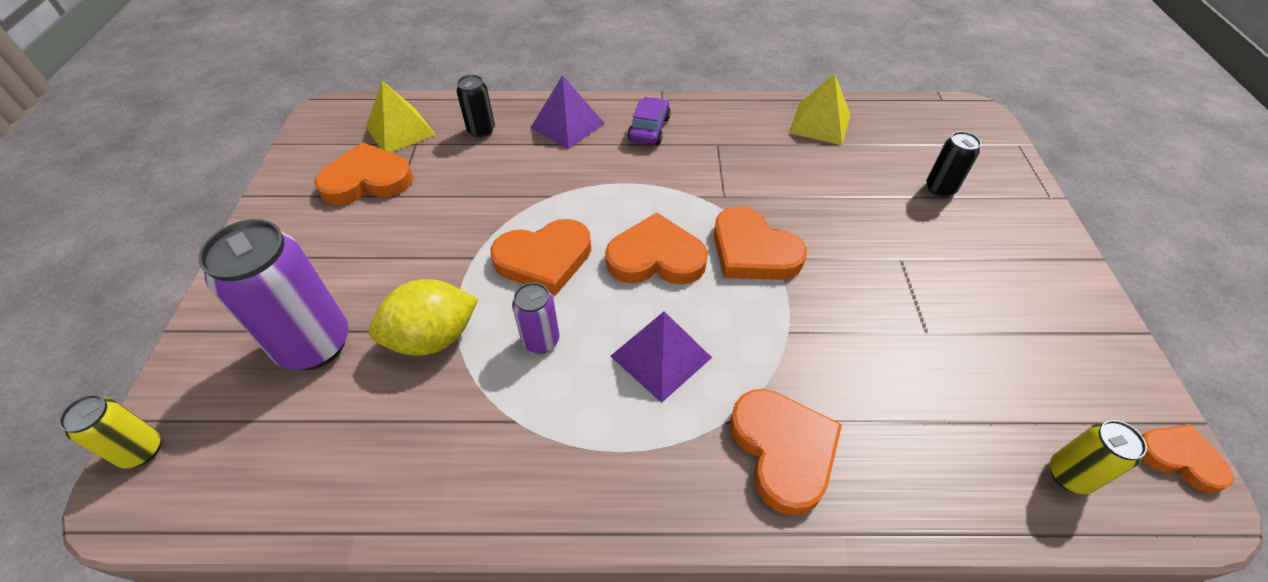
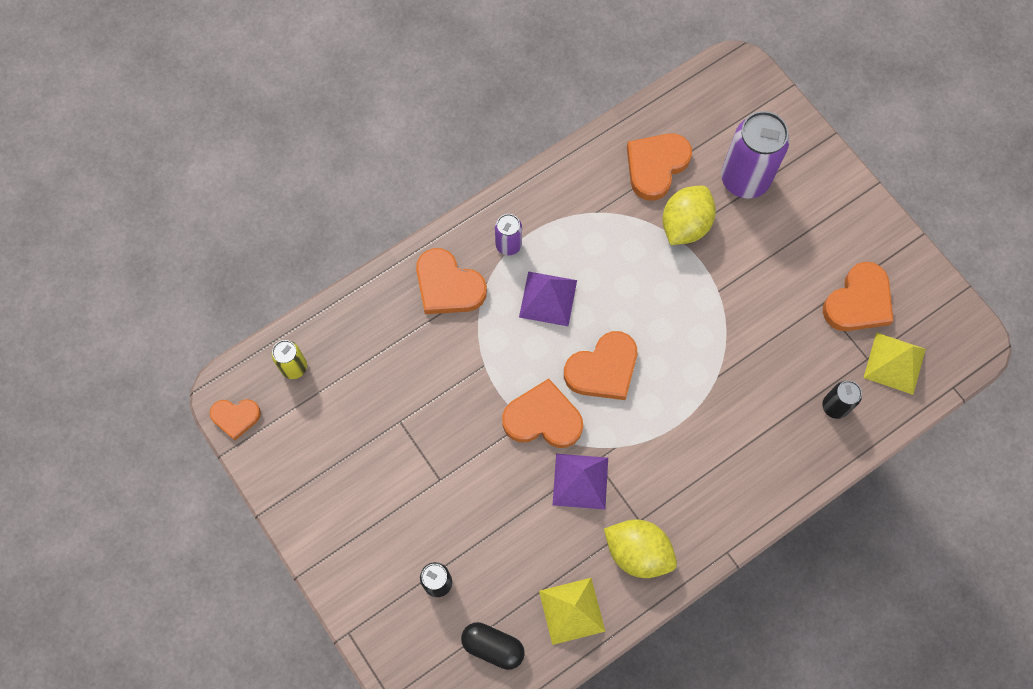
camera: 145 degrees right, 20 degrees up
yellow can [59,395,160,468] -> none
orange heart [491,219,591,295] -> orange heart moved to [627,133,692,201]
purple can [512,282,560,354] -> purple can moved to [495,214,522,255]
purple pyramid [531,75,605,149] -> purple pyramid moved to [553,454,608,509]
purple car [628,97,671,145] -> none
none -> black capsule [461,622,525,670]
none -> yellow lemon [604,519,677,578]

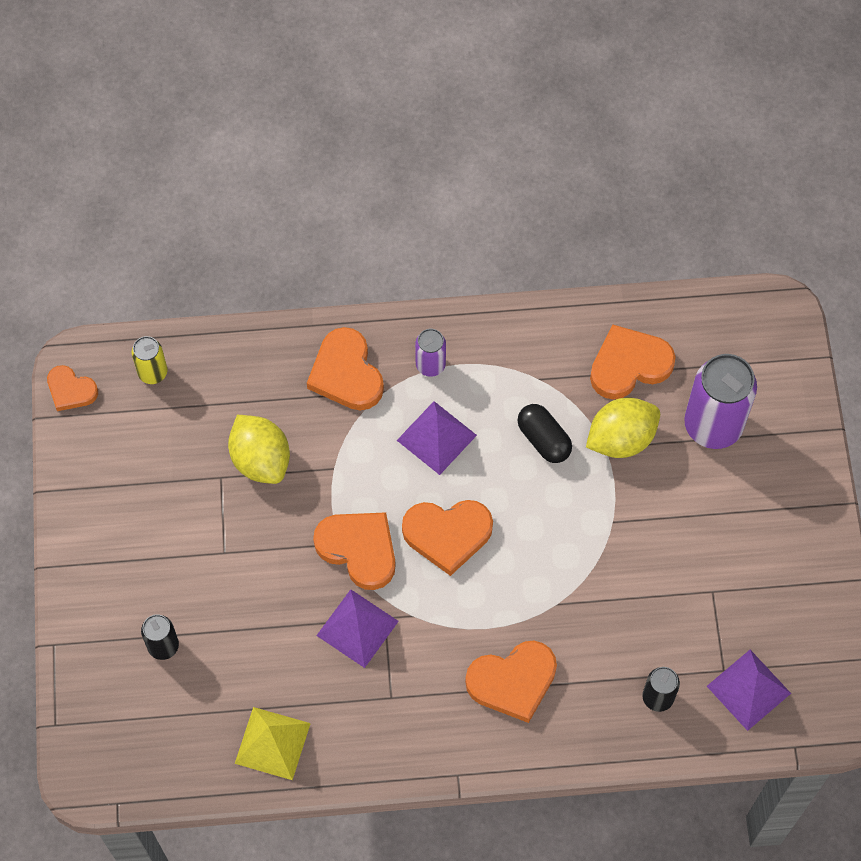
camera: 30 degrees right, 5 degrees down
black capsule [461,622,525,670] -> black capsule moved to [517,404,572,463]
yellow lemon [604,519,677,578] -> yellow lemon moved to [228,415,290,484]
orange heart [823,262,894,331] -> orange heart moved to [465,641,557,723]
yellow pyramid [864,332,926,395] -> purple pyramid [707,650,791,731]

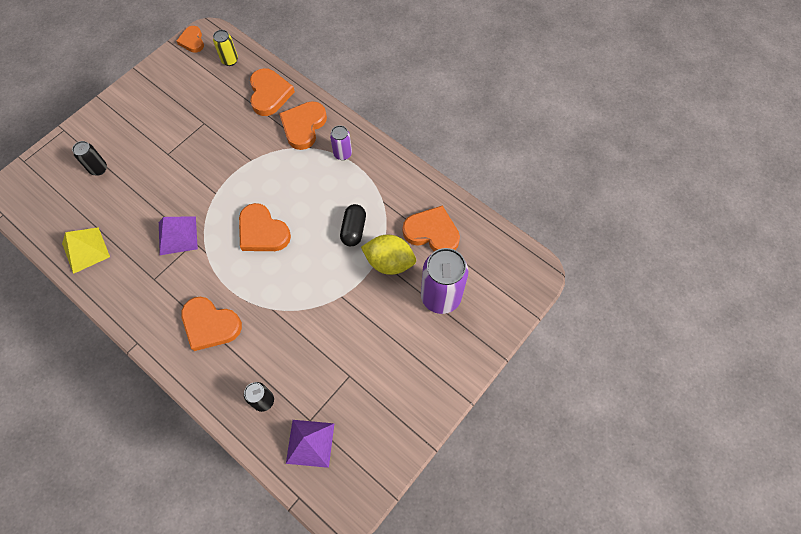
camera: 45 degrees right, 0 degrees up
yellow lemon [228,415,290,484] -> none
orange heart [313,512,395,590] -> orange heart moved to [250,68,295,116]
purple pyramid [397,401,477,475] -> none

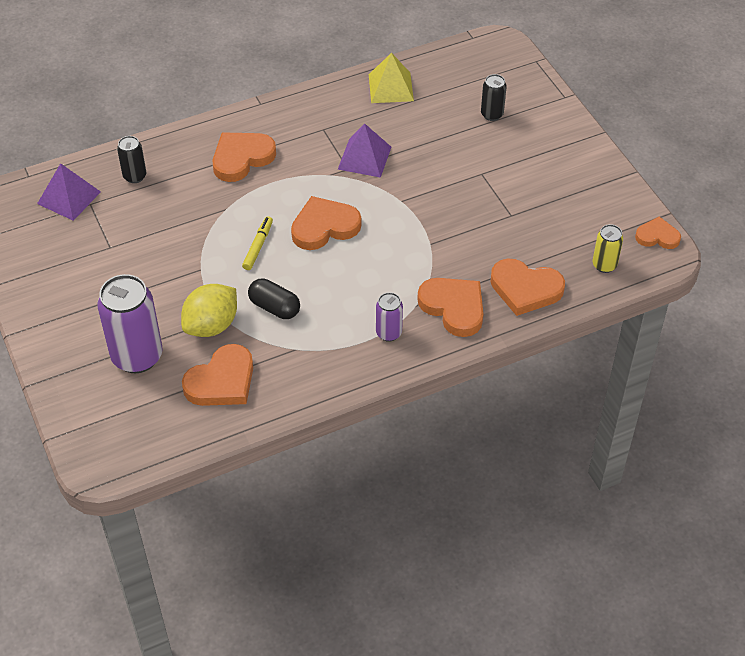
camera: 115 degrees right, 15 degrees down
none -> yellow marker [242,216,273,270]

